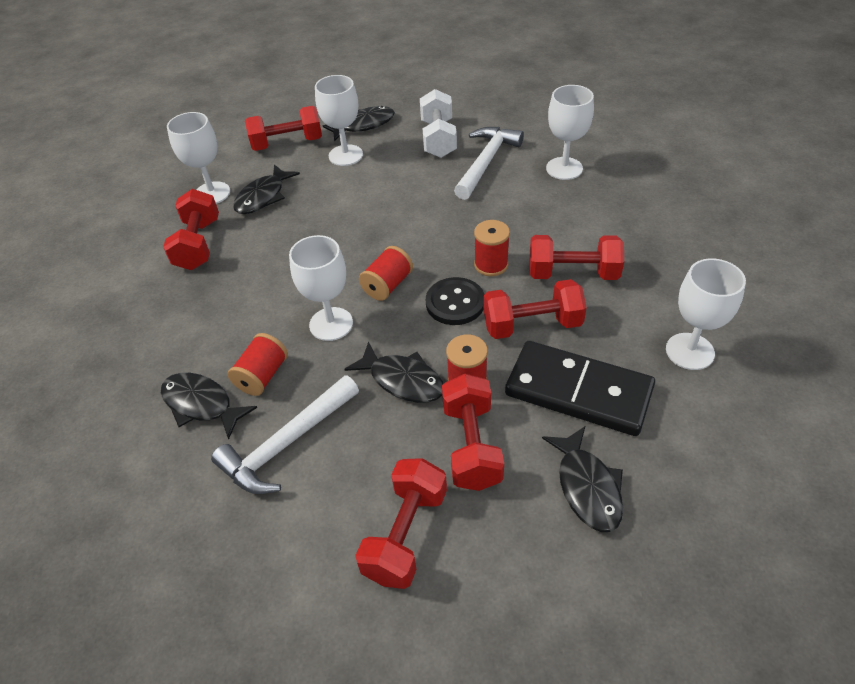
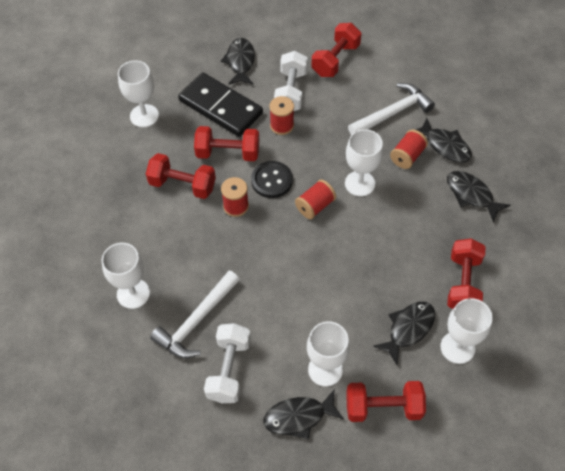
camera: 170 degrees left, 10 degrees up
black fish [344,342,444,403] -> black fish moved to [447,171,511,223]
red dumbbell [442,374,504,491] -> white dumbbell [274,51,308,111]

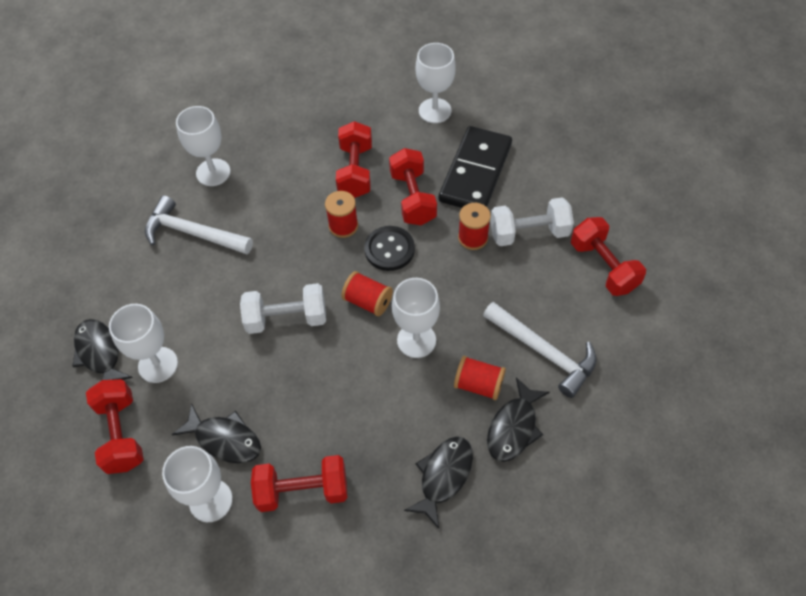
camera: 75 degrees right, 0 degrees up
white dumbbell [204,323,251,403] -> white dumbbell moved to [240,283,326,334]
black fish [221,38,255,85] -> none
red dumbbell [311,23,362,77] -> red dumbbell turned 45 degrees clockwise [571,217,646,296]

